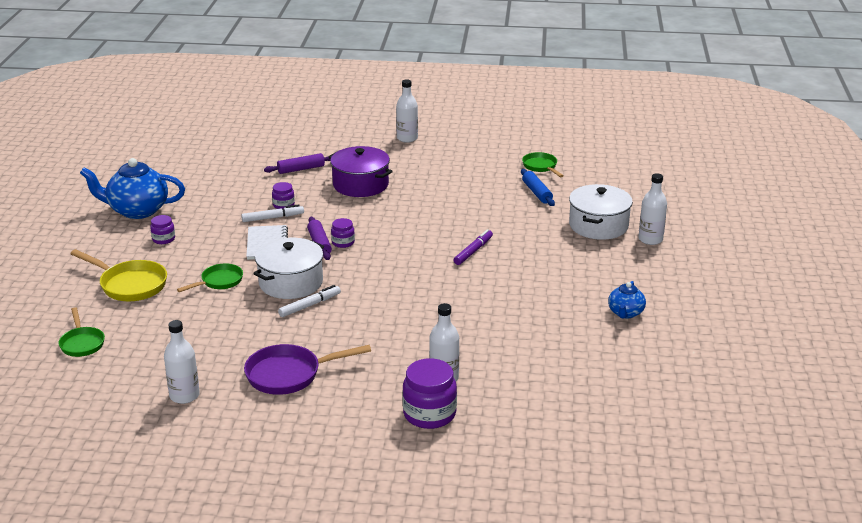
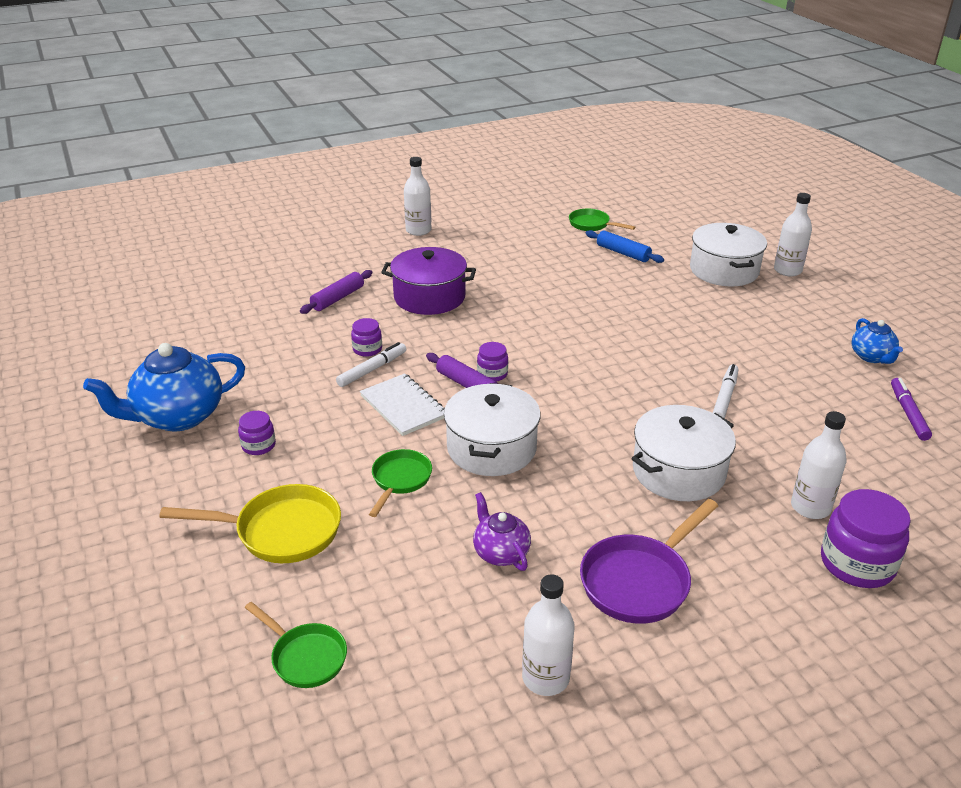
camera: 30 degrees left, 5 degrees up
white marker [278,285,341,317] -> white marker moved to [713,364,738,418]
purple marker [454,229,493,265] -> purple marker moved to [891,378,932,441]
none -> purple teapot [473,492,531,571]
none -> white pot [632,405,736,501]

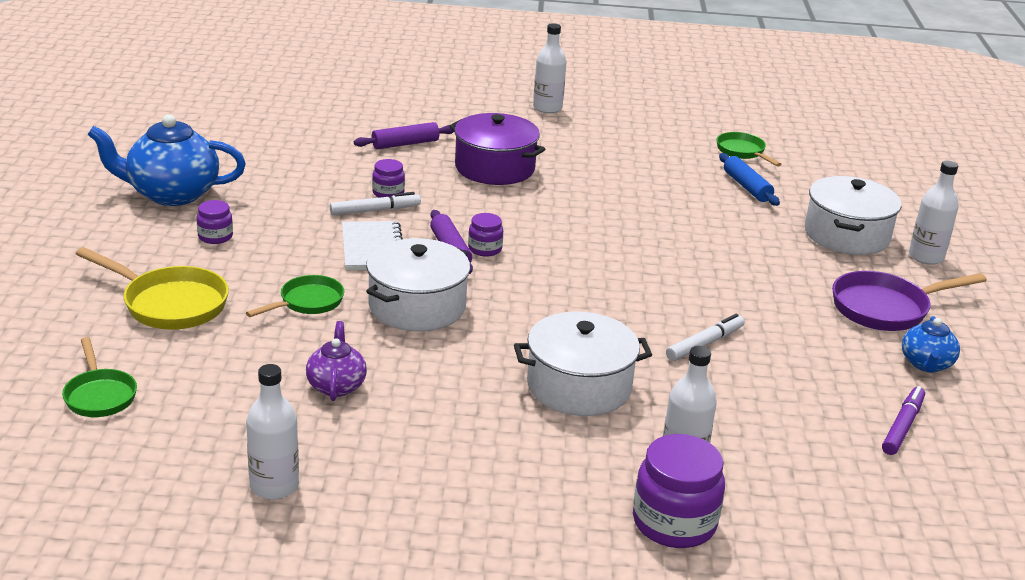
camera: 25 degrees right, 5 degrees down
purple pan [580,499,718,624] -> purple pan moved to [832,271,987,331]

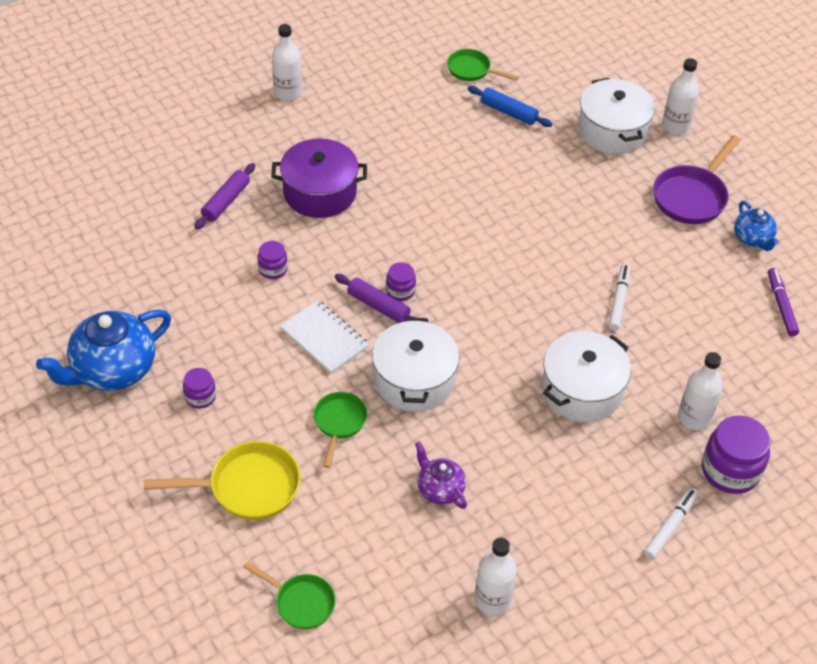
camera: 35 degrees left, 20 degrees up
white marker [330,192,421,215] -> white marker moved to [644,488,698,560]

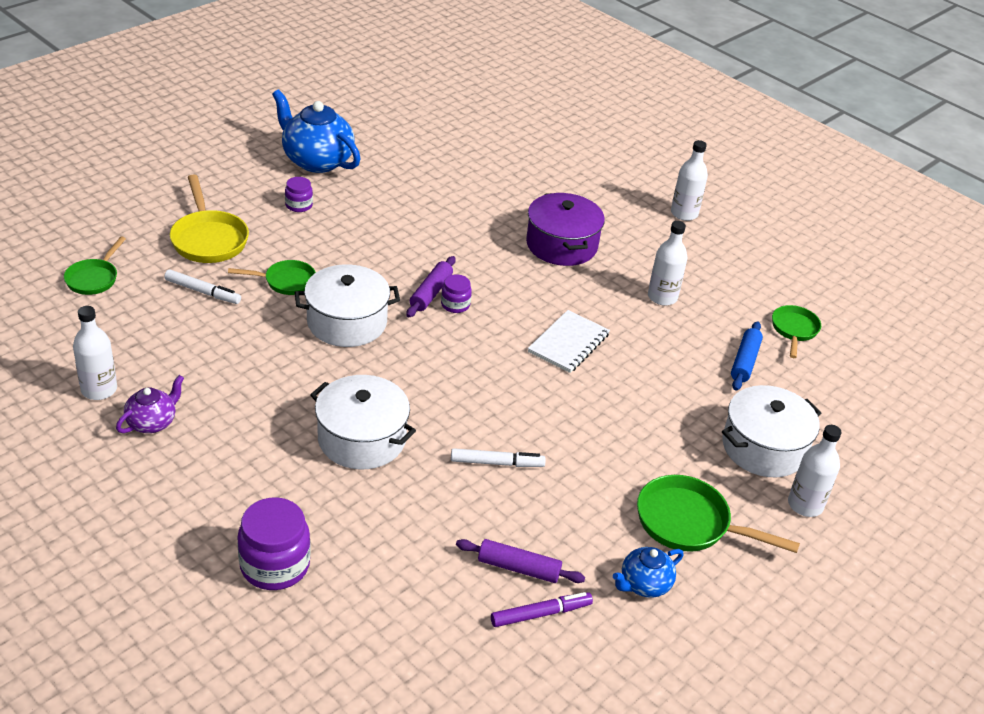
camera: 75 degrees right, 10 degrees down
purple rolling pin [194,163,255,229] -> purple rolling pin moved to [456,539,585,583]
purple jar [257,241,288,279] -> none
white notebook [280,300,369,374] -> white notebook moved to [528,310,610,373]
purple teapot [415,441,467,509] -> purple teapot moved to [116,375,184,433]
white marker [644,488,698,560] -> white marker moved to [164,269,241,304]
purple pan [653,135,741,224] -> green pan [637,475,800,553]
white bottle [678,352,723,430] -> white bottle moved to [648,221,688,306]

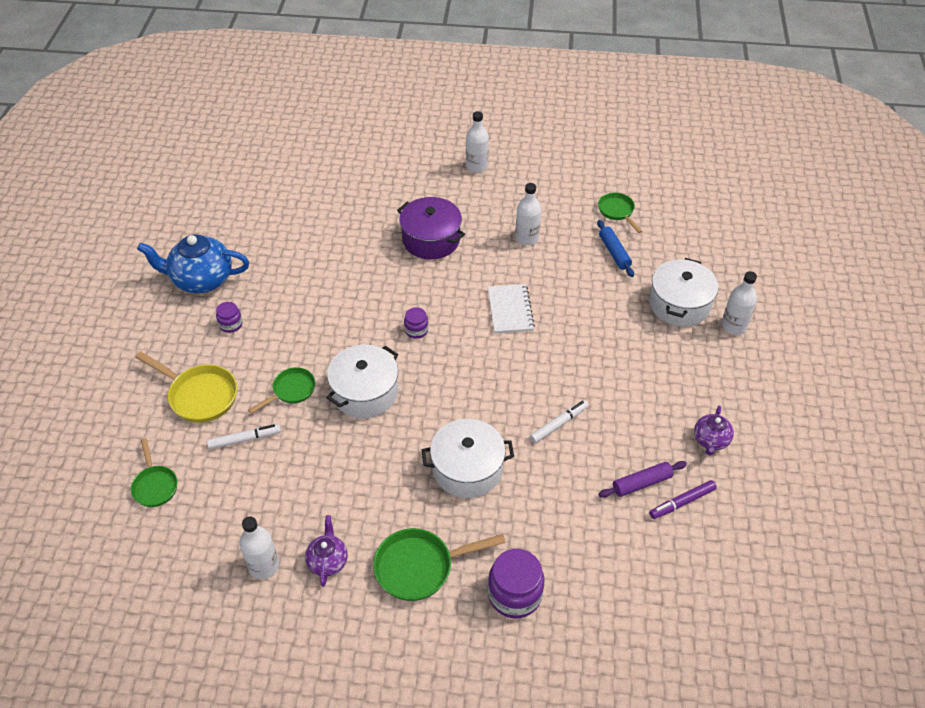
camera: 35 degrees left, 10 degrees up
purple rolling pin [406,256,456,317] -> none
purple marker [491,592,593,627] -> purple marker turned 150 degrees counterclockwise [649,480,717,519]
blue teapot [613,547,684,598] -> purple teapot [694,405,734,456]
green pan [637,475,800,553] -> green pan moved to [373,528,506,601]

